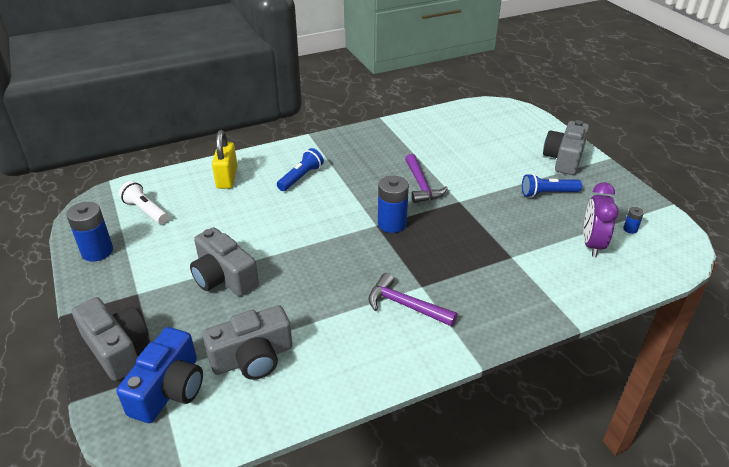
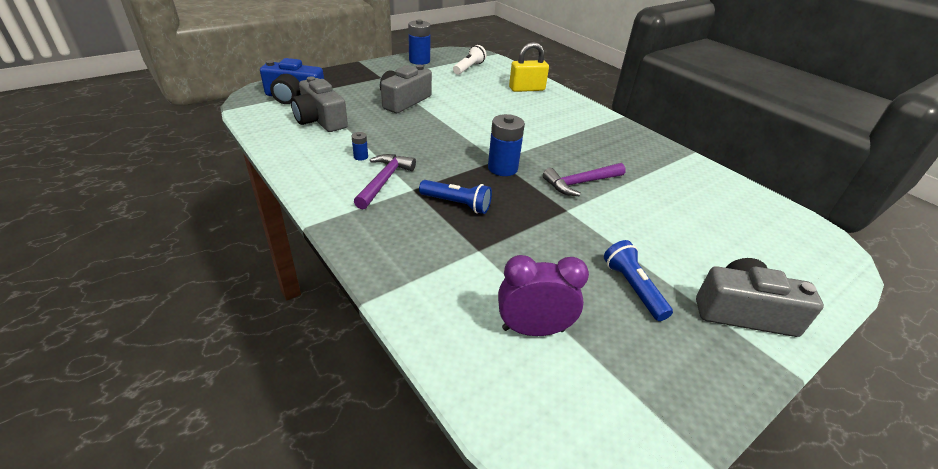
camera: 75 degrees right, 0 degrees up
grey camera [72,297,148,381] -> none
blue flashlight [277,148,324,191] -> blue flashlight moved to [419,180,492,214]
blue battery [623,207,644,234] -> blue battery moved to [352,132,368,161]

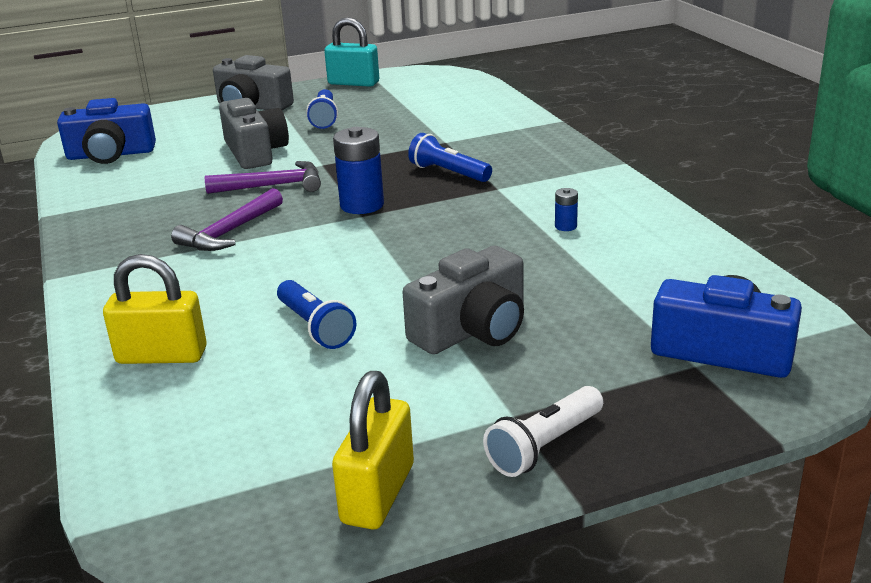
camera: 160 degrees left, 10 degrees down
grey camera [291,76,348,132] -> grey camera moved to [219,98,289,169]
purple hammer [354,154,416,209] -> purple hammer moved to [171,188,283,251]
blue battery [408,20,431,65] -> yellow padlock [332,371,414,529]
white flashlight [453,45,486,75] -> white flashlight moved to [483,386,603,477]
purple clock [498,255,589,336] -> none
none -> blue camera [57,98,156,164]
none -> blue flashlight [277,280,356,349]
none -> turquoise padlock [324,17,379,87]

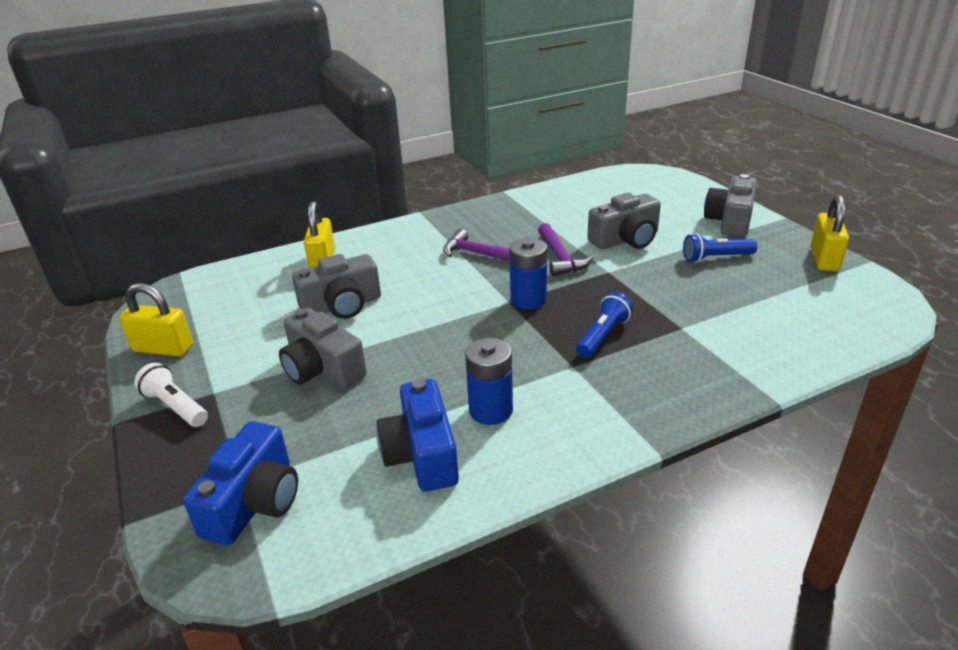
camera: 85 degrees right, 5 degrees up
blue camera [57,98,156,164] -> blue camera moved to [376,379,459,492]
blue flashlight [277,280,356,349] -> grey camera [292,254,381,319]
turquoise padlock [324,17,379,87] -> yellow padlock [811,195,849,272]
blue battery [555,188,578,231] -> blue battery [465,338,513,425], size x2.12

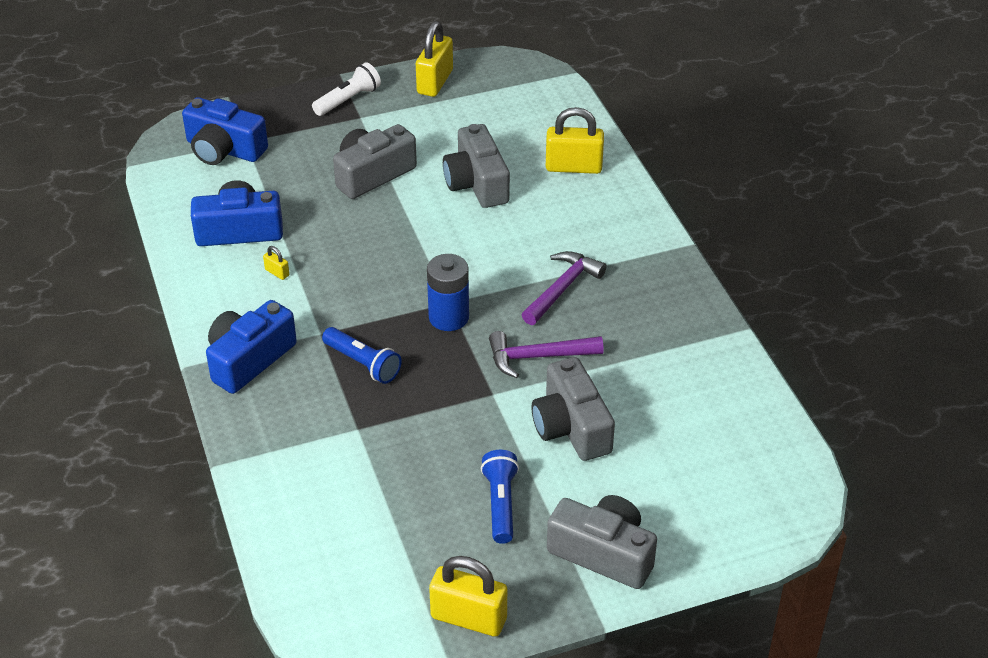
camera: 95 degrees right, 10 degrees up
blue battery [465,338,513,425] -> yellow padlock [263,246,289,280]
none -> blue camera [206,300,297,394]

